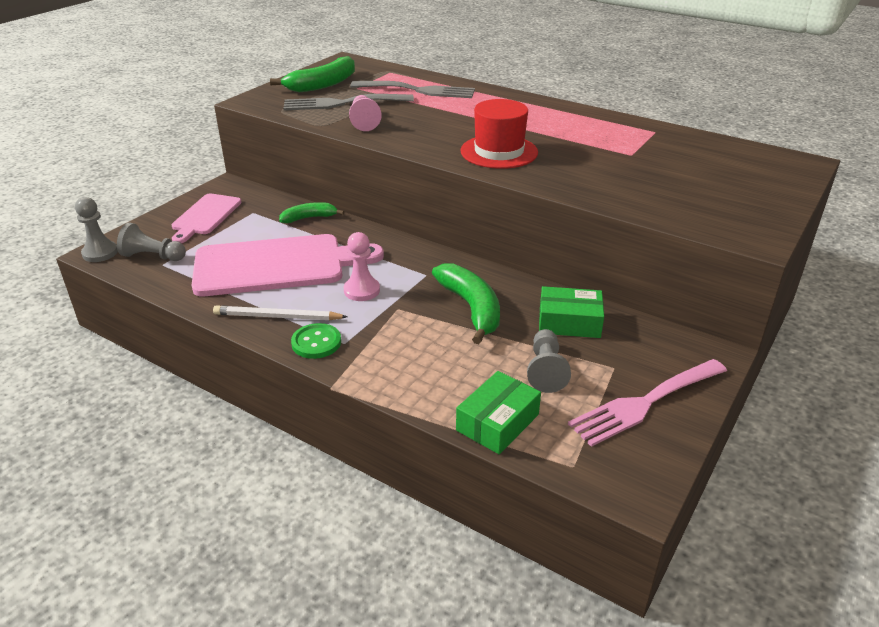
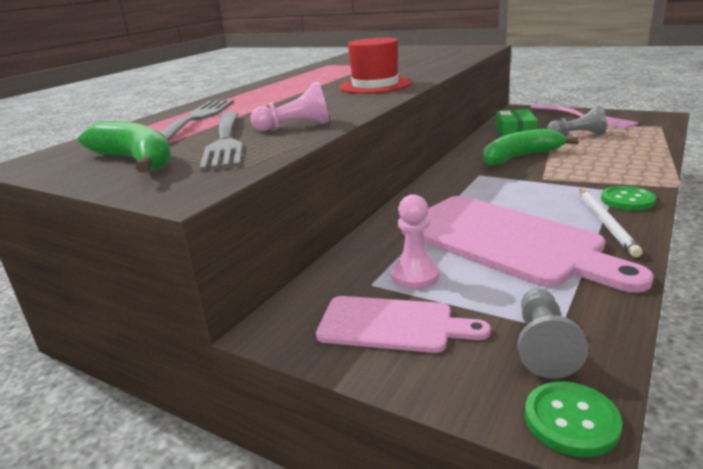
camera: 90 degrees left, 10 degrees down
grey pawn [75,197,118,262] -> green button [525,382,622,457]
pink cutting board [191,234,384,296] -> pink cutting board turned 150 degrees clockwise [401,196,654,293]
green banana [279,202,344,223] -> none
pink pawn [344,232,380,301] -> pink pawn moved to [391,194,439,289]
green box [456,371,541,454] -> none

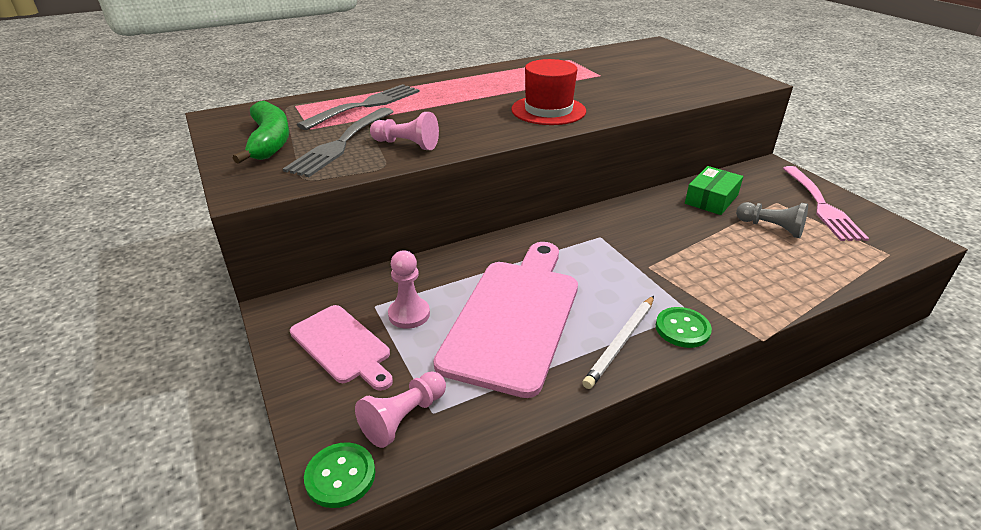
camera: 30 degrees right, 10 degrees up
pink cutting board [401,196,654,293] -> pink cutting board turned 150 degrees counterclockwise [434,242,578,398]
green banana [483,129,579,166] -> none
grey pawn [518,288,589,379] -> pink pawn [355,371,446,448]

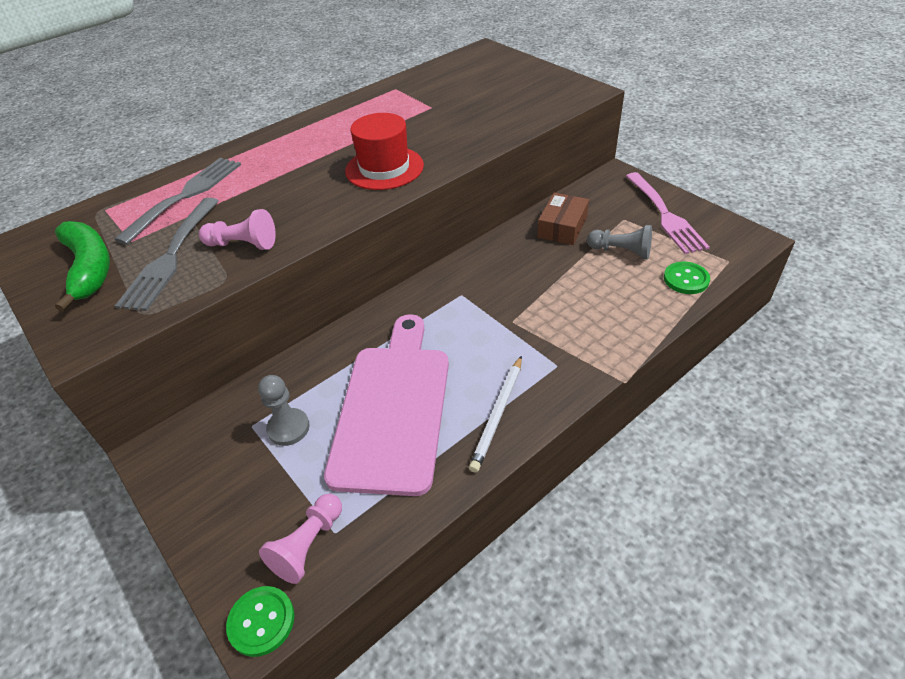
camera: 10 degrees left, 10 degrees up
pink cutting board [290,305,393,391] -> none
pink pawn [388,250,430,329] -> grey pawn [258,375,310,446]
green button [656,307,712,348] -> green button moved to [664,262,710,294]
green box [685,166,743,215] -> brown box [537,193,589,245]

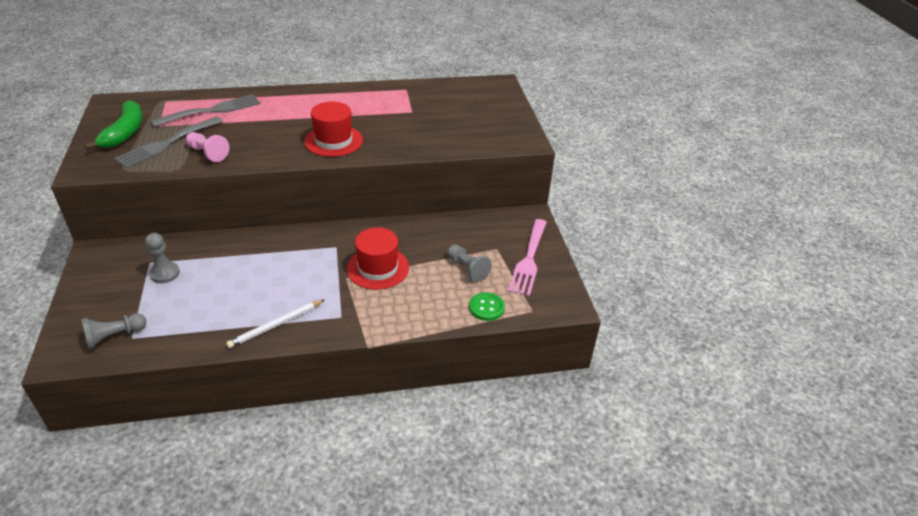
camera: 25 degrees right, 5 degrees down
green button [226,586,295,657] -> none
pink pawn [259,494,342,584] -> grey pawn [81,313,147,349]
pink cutting board [324,314,449,496] -> none
brown box [537,193,589,245] -> none
none -> red hat [347,228,409,290]

